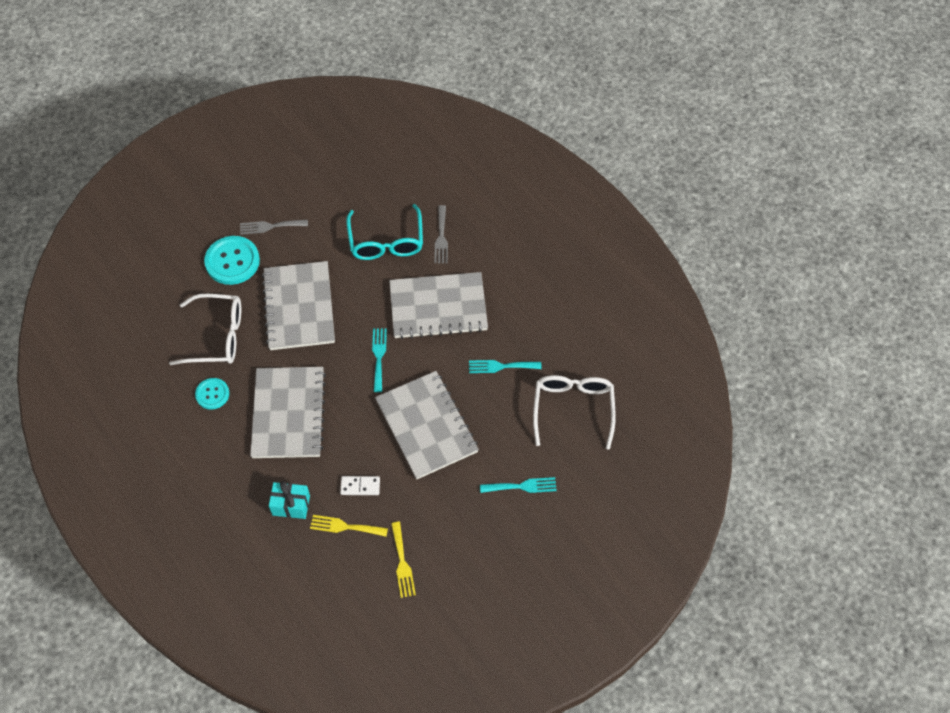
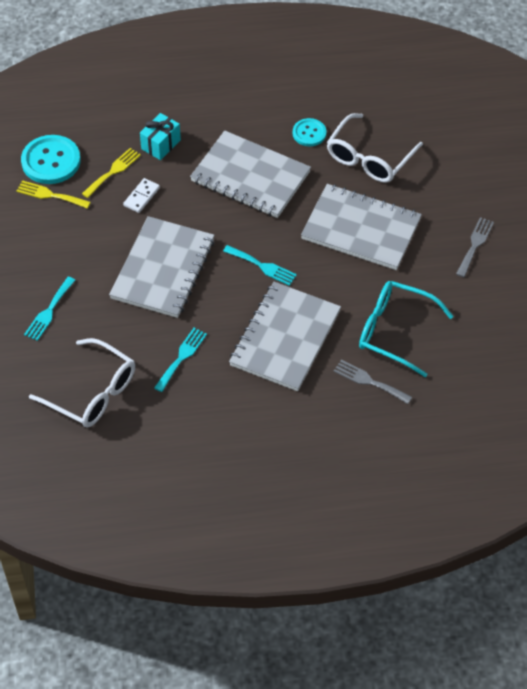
camera: 120 degrees right, 5 degrees down
turquoise button [204,236,260,285] -> turquoise button moved to [21,135,81,184]
grey notebook [375,371,479,480] -> grey notebook turned 75 degrees counterclockwise [109,216,215,318]

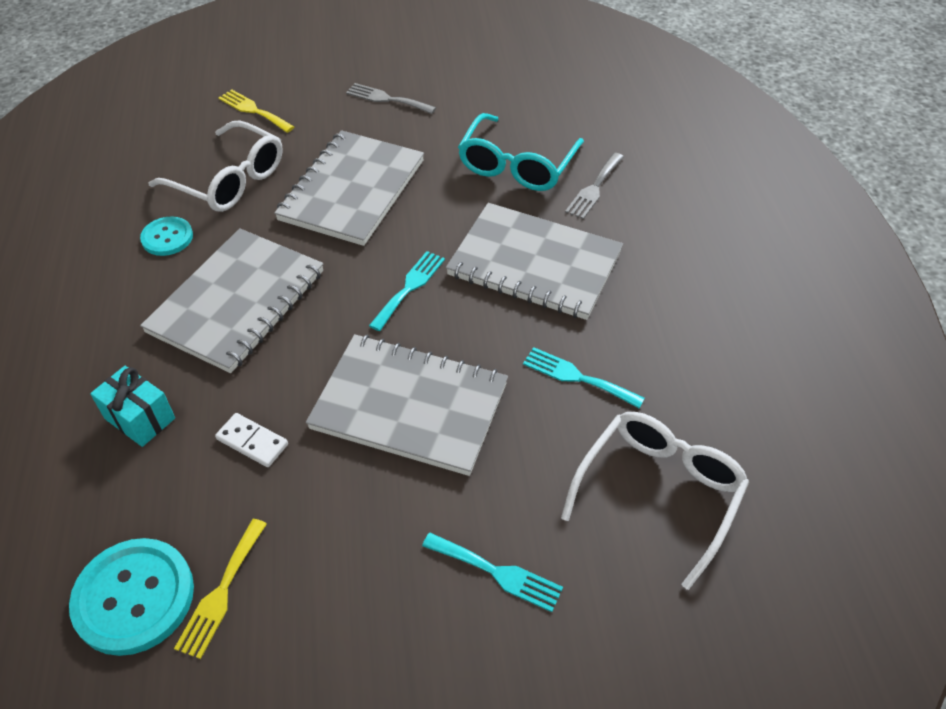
camera: 90 degrees left, 5 degrees down
yellow fork [82,148,141,198] -> yellow fork moved to [218,89,294,133]

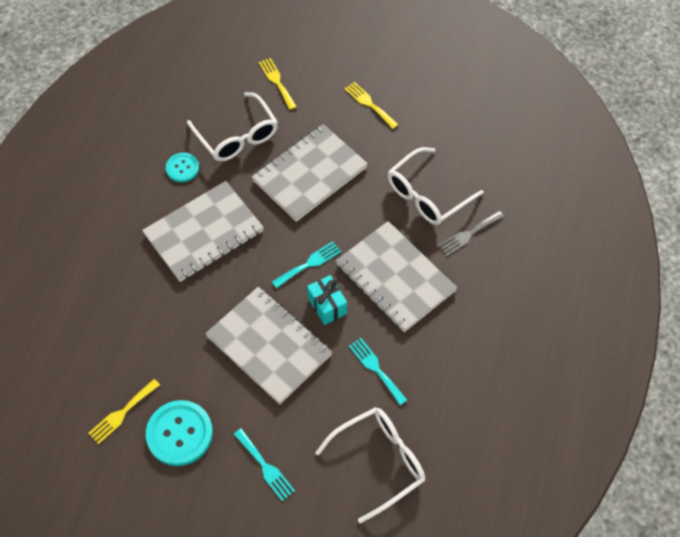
camera: 25 degrees right, 10 degrees up
turquoise button [69,538,194,656] -> turquoise button moved to [146,400,213,466]
turquoise gift [90,366,175,447] -> turquoise gift moved to [307,275,347,325]
white domino [215,413,288,467] -> none
grey fork [346,83,436,114] -> yellow fork [344,82,399,129]
turquoise glasses [458,113,584,191] -> white glasses [388,147,484,225]

